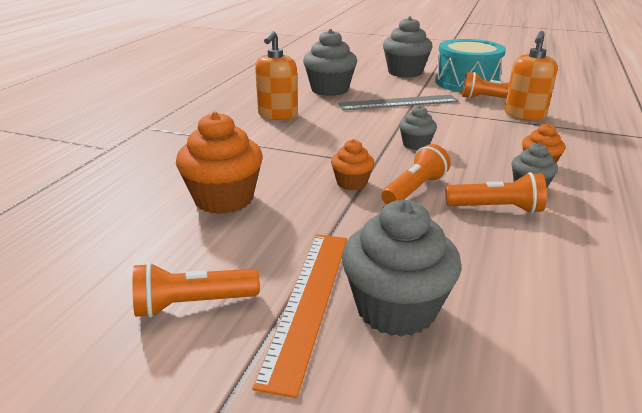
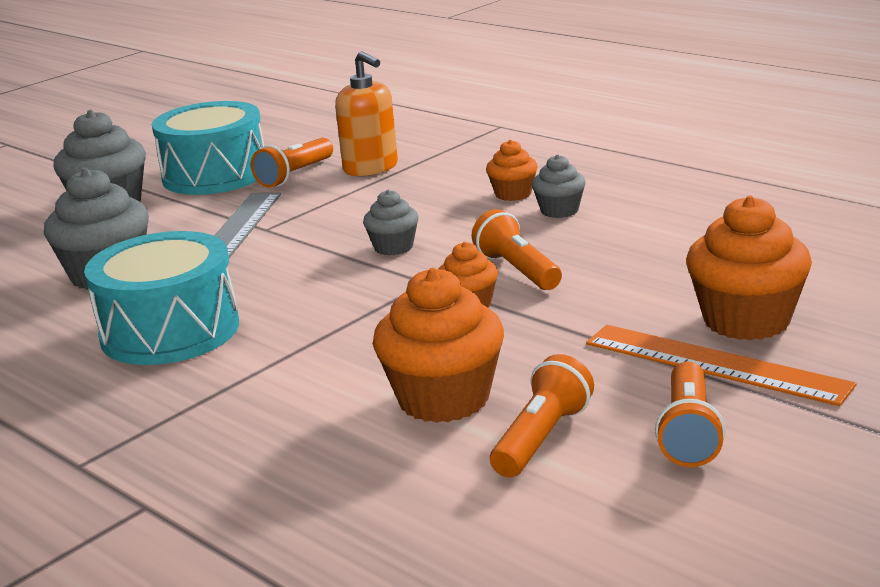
camera: 65 degrees left, 5 degrees down
orange soap dispenser [255,31,298,120] -> turquoise drum [84,231,239,365]
grey cupcake [342,200,462,337] -> orange cupcake [686,195,812,340]
orange flashlight [446,172,547,213] -> orange flashlight moved to [490,354,594,477]

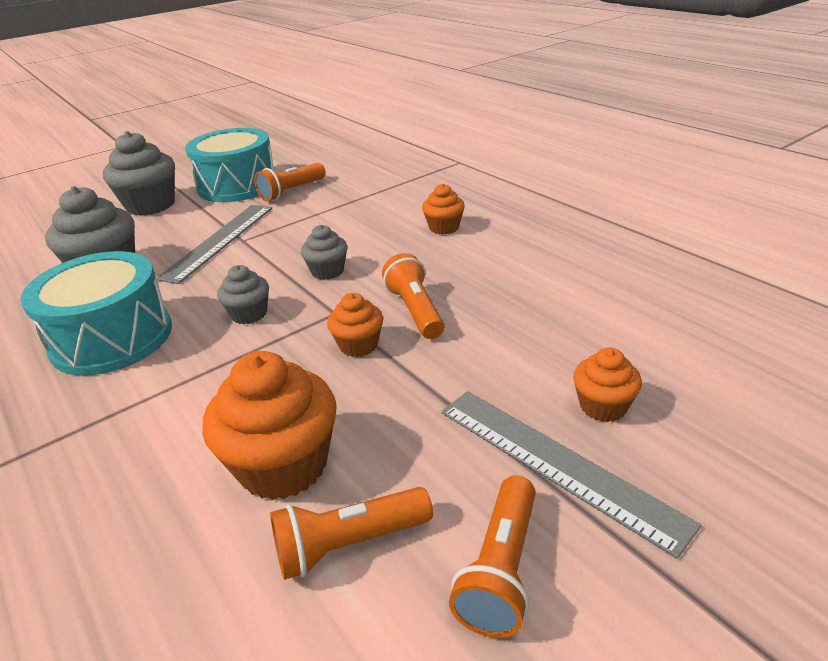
camera: 10 degrees right, 10 degrees up
orange soap dispenser [335,51,398,176] -> none
orange flashlight [490,354,594,477] -> orange flashlight turned 150 degrees counterclockwise [270,487,433,580]
grey cupcake [532,154,586,218] -> grey cupcake moved to [217,265,269,324]
orange ruler [586,325,857,406] -> grey ruler [441,391,702,559]
orange cupcake [686,195,812,340] -> orange cupcake [573,347,642,422], size x0.55

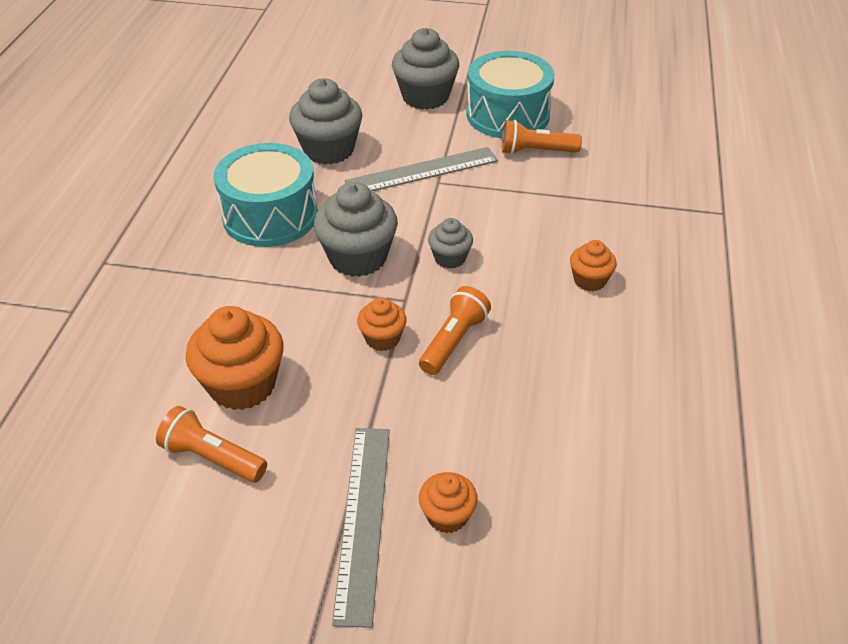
camera: 45 degrees right, 10 degrees up
grey cupcake [217,265,269,324] -> grey cupcake [314,182,398,277], size x1.83
orange flashlight [449,475,536,638] -> none

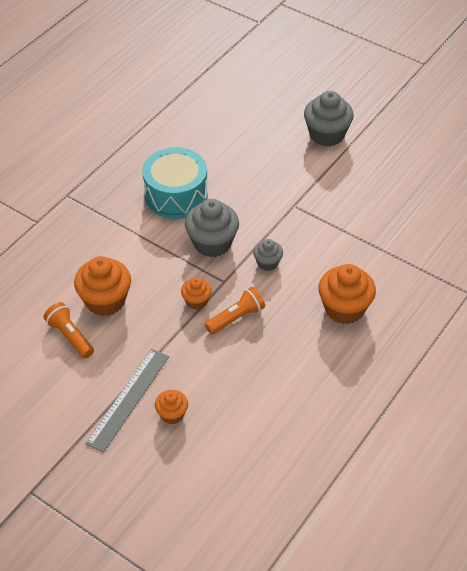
camera: 25 degrees right, 5 degrees up
grey cupcake [289,78,363,165] -> none
grey ruler [344,147,498,191] -> none
turquoise drum [466,51,554,138] -> none
orange flashlight [502,120,582,155] -> none
orange cupcake [570,240,617,291] -> orange cupcake [318,264,376,324], size x1.83

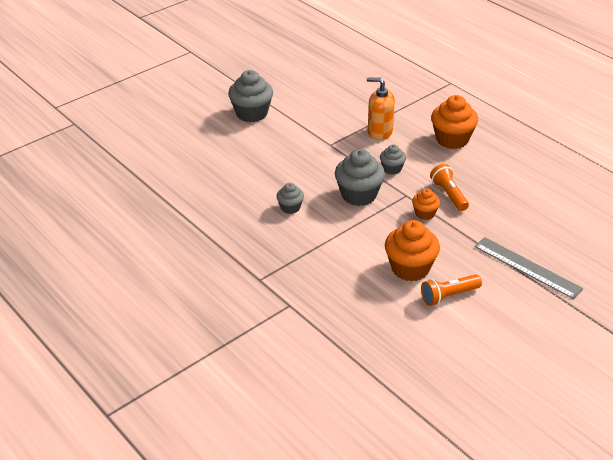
camera: 75 degrees left, 10 degrees down
turquoise drum [142,147,208,219] -> grey cupcake [276,183,304,214]
orange cupcake [155,390,188,424] -> none
none -> orange soap dispenser [367,77,395,140]

